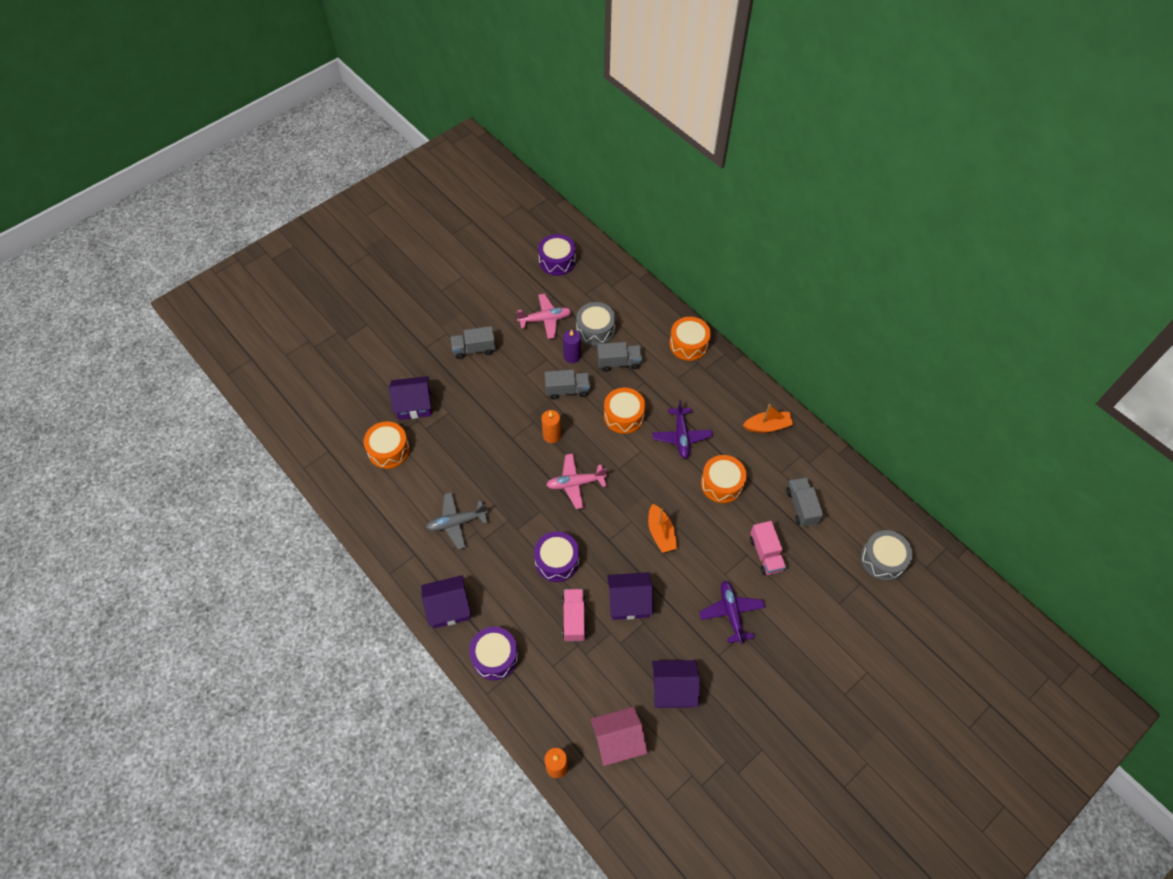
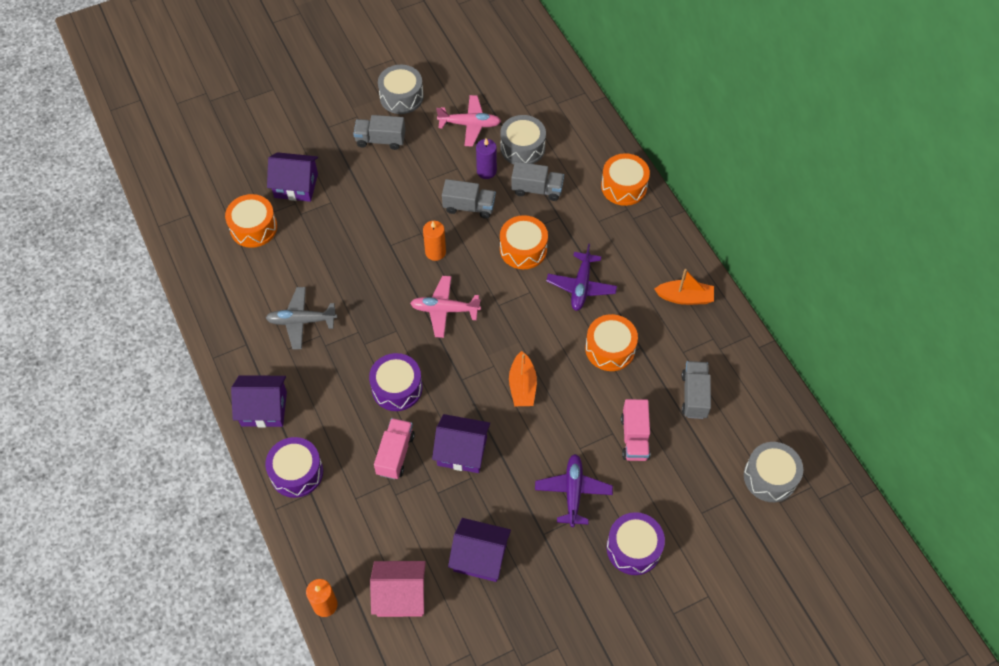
camera: 15 degrees right, 0 degrees up
purple drum [538,234,576,276] -> purple drum moved to [606,512,665,575]
none -> grey drum [378,65,424,114]

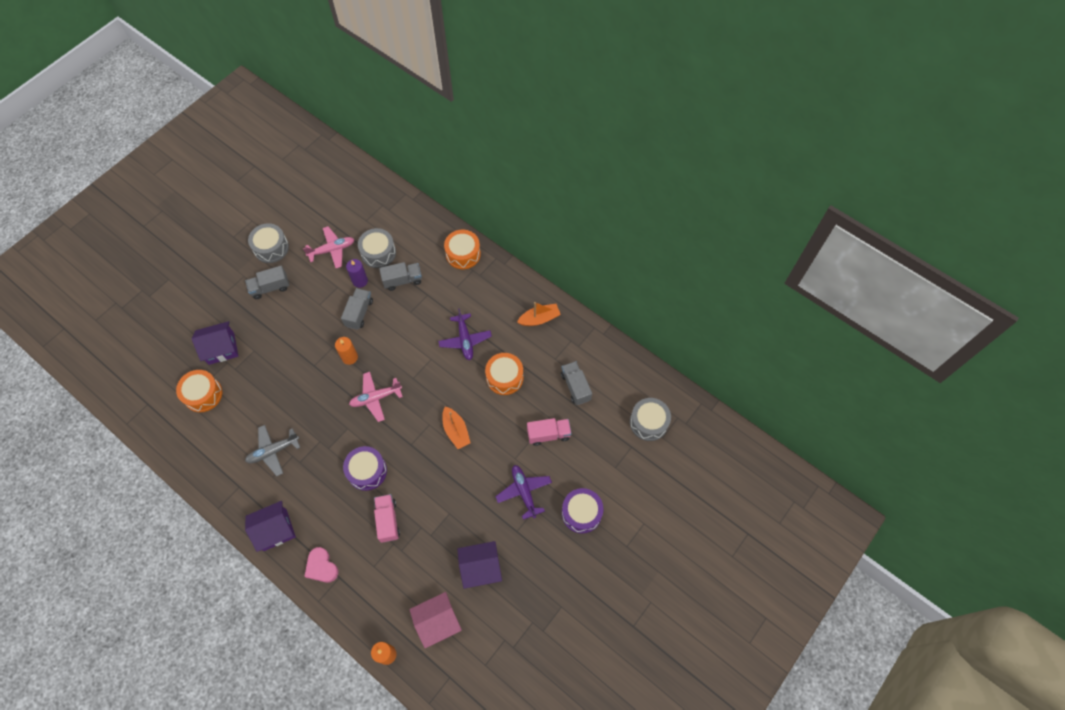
camera: 25 degrees left, 5 degrees up
purple drum [265,437,323,498] -> pink heart [304,547,339,583]
purple house [432,414,490,473] -> none
grey truck [442,179,496,219] -> grey truck turned 60 degrees counterclockwise [341,288,373,330]
orange drum [500,215,548,269] -> none
pink truck [621,399,650,461] -> pink truck turned 75 degrees counterclockwise [527,418,572,446]

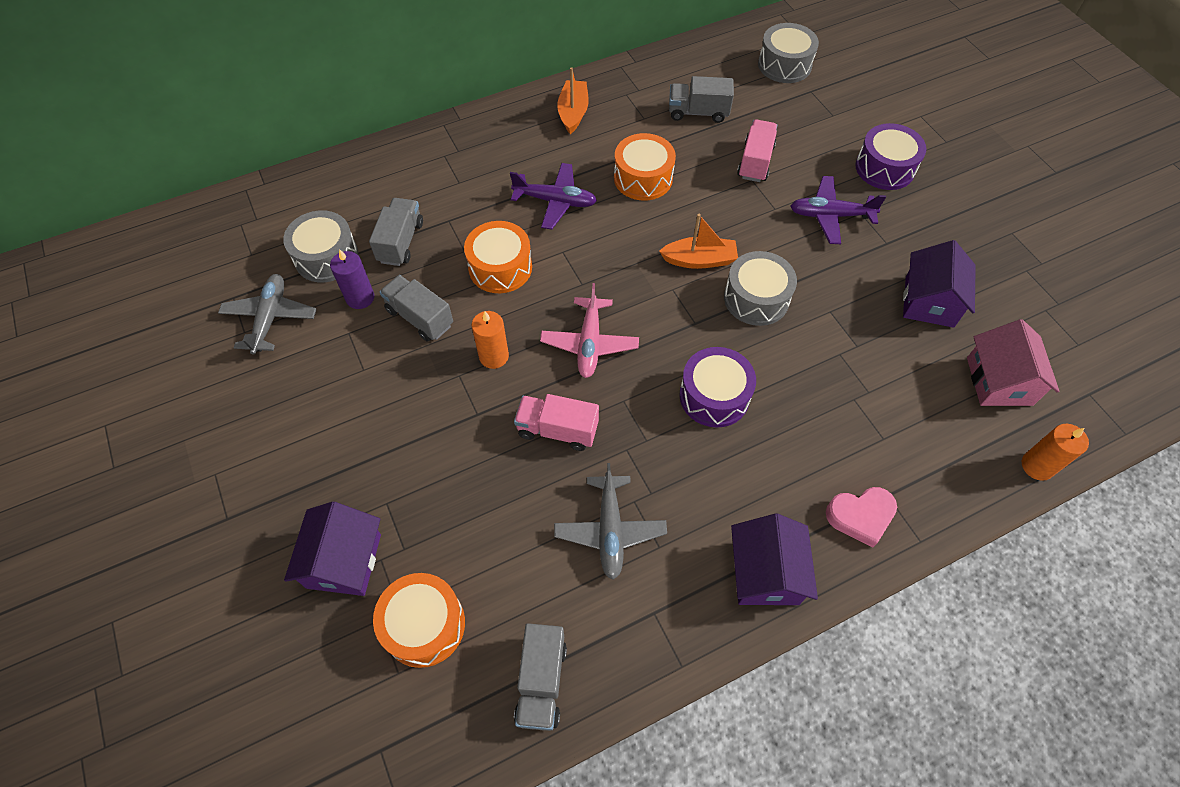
camera: 65 degrees left, 5 degrees down
grey truck [246,266,289,299] -> grey truck moved to [514,623,567,731]
grey drum [248,223,289,263] -> grey drum moved to [724,251,797,326]
pink plane [303,226,355,268] -> grey plane [218,274,316,355]
pink truck [374,494,400,543] -> pink truck moved to [514,394,599,451]
orange drum [444,230,481,269] -> orange drum moved to [464,221,532,293]

